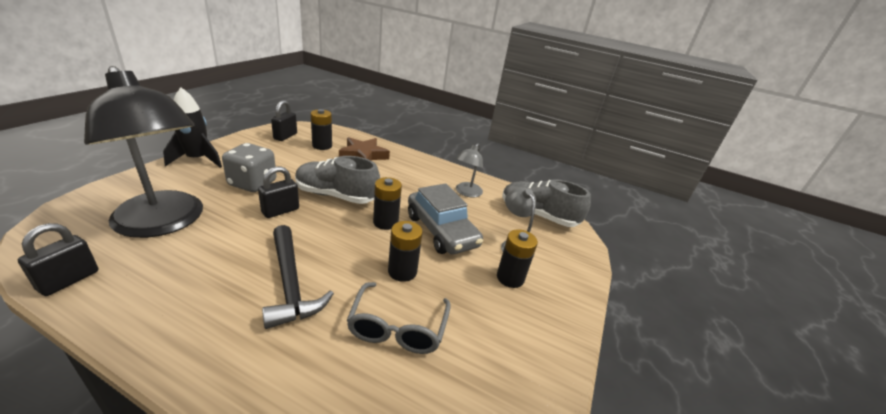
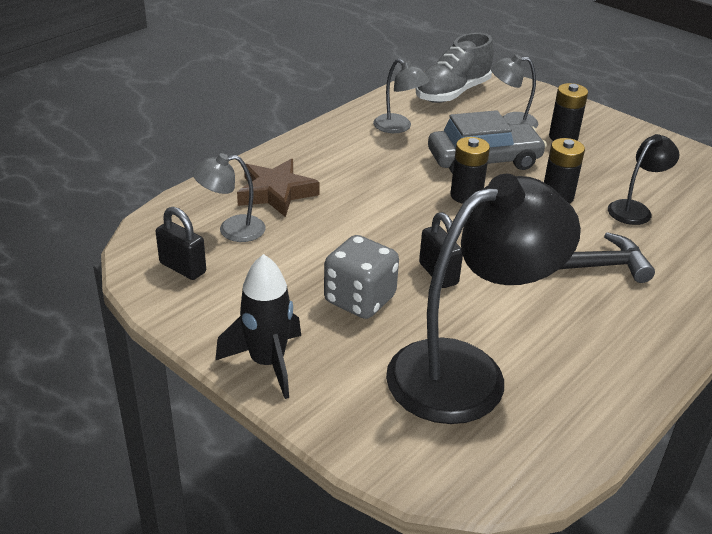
camera: 70 degrees left, 5 degrees up
black padlock [18,223,99,296] -> none
grey shoe [295,156,380,204] -> none
black battery [311,109,332,150] -> grey lamp [192,153,266,242]
grey glasses [347,282,451,354] -> black lamp [608,134,679,225]

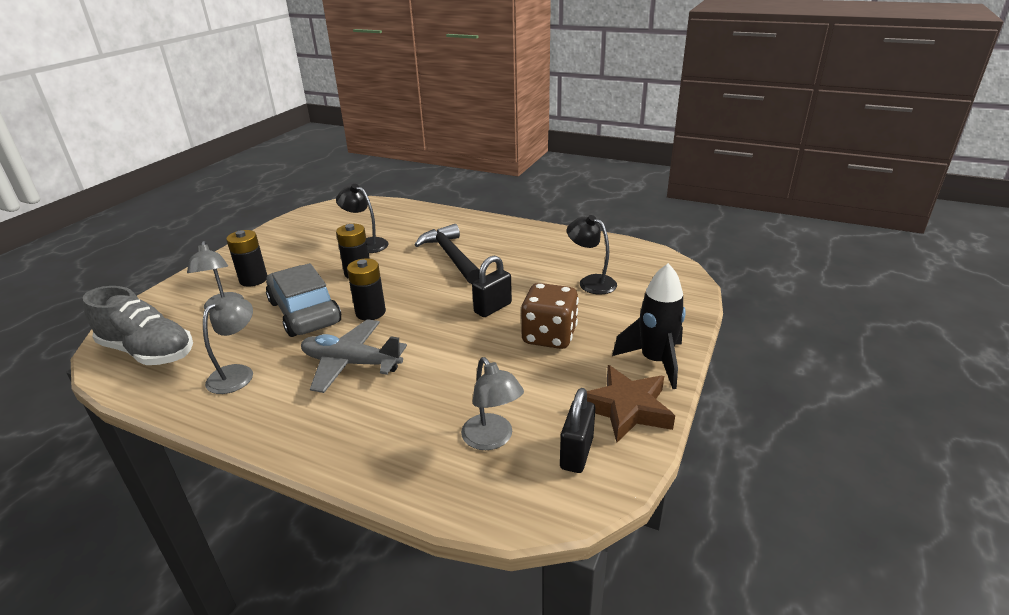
camera: 105 degrees left, 5 degrees down
brown star [237,159,320,217] -> brown star moved to [587,365,675,442]
grey dice [324,235,399,319] -> brown dice [521,283,579,349]
black lamp [386,174,581,424] -> black lamp [567,215,617,294], size x0.47
none -> grey plane [301,319,407,393]

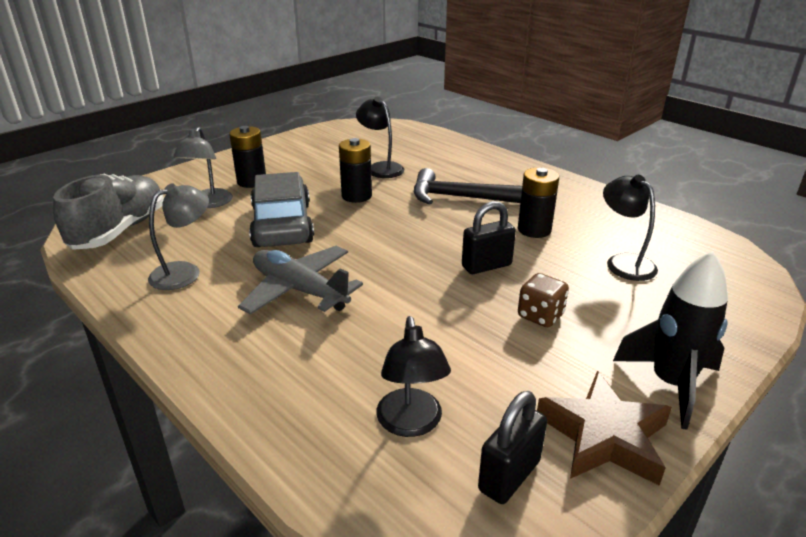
camera: 20 degrees right, 0 degrees up
grey shoe [83,286,193,365] -> grey shoe turned 120 degrees counterclockwise [53,173,164,250]
black battery [347,258,386,320] -> black battery moved to [518,168,559,238]
black hammer [414,224,479,284] -> black hammer turned 75 degrees counterclockwise [414,168,522,205]
grey lamp [461,357,524,450] -> black lamp [376,316,451,437]
brown dice [521,283,579,349] -> brown dice [518,273,569,327], size x0.61

